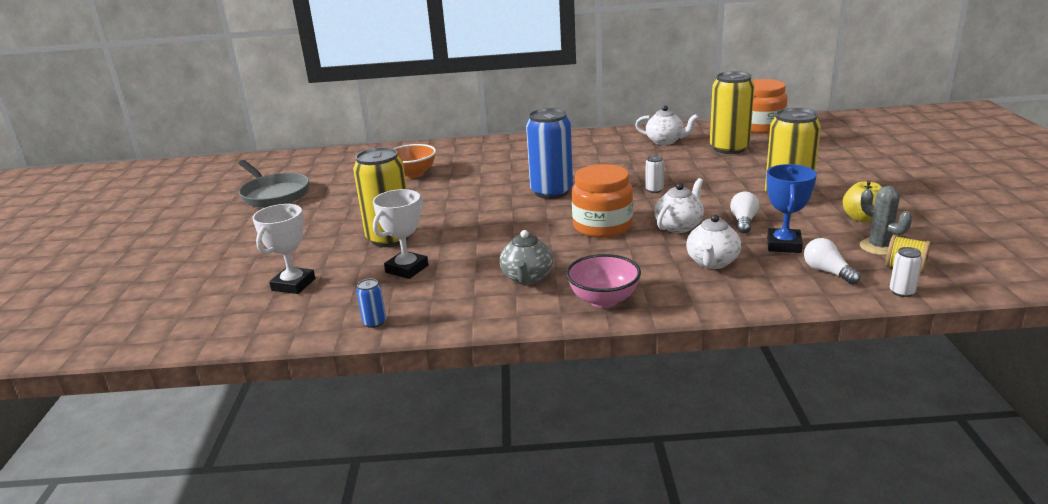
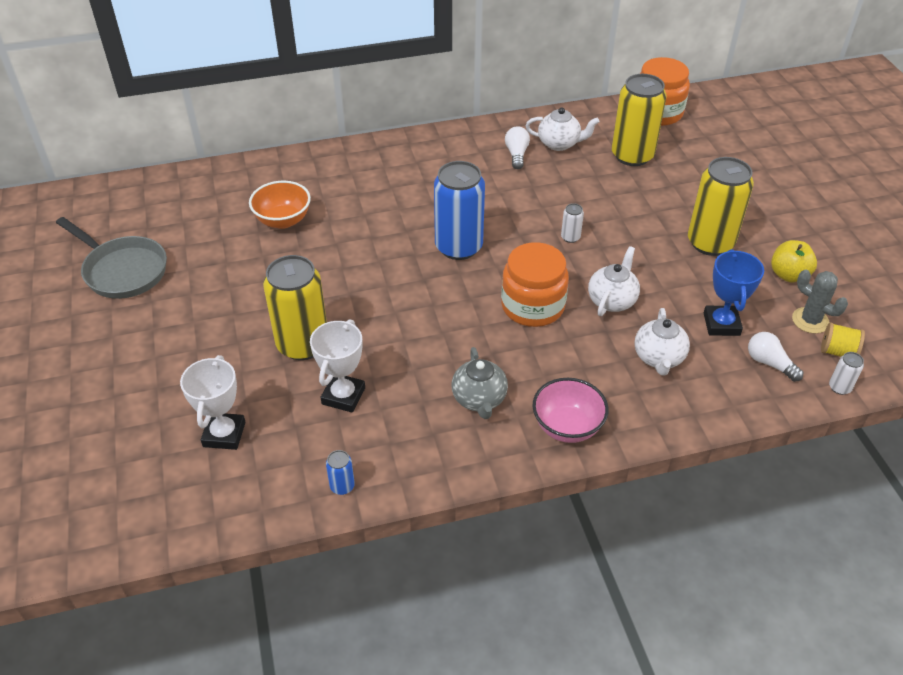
camera: 15 degrees left, 20 degrees up
white light bulb [730,191,759,233] -> white light bulb moved to [505,126,530,169]

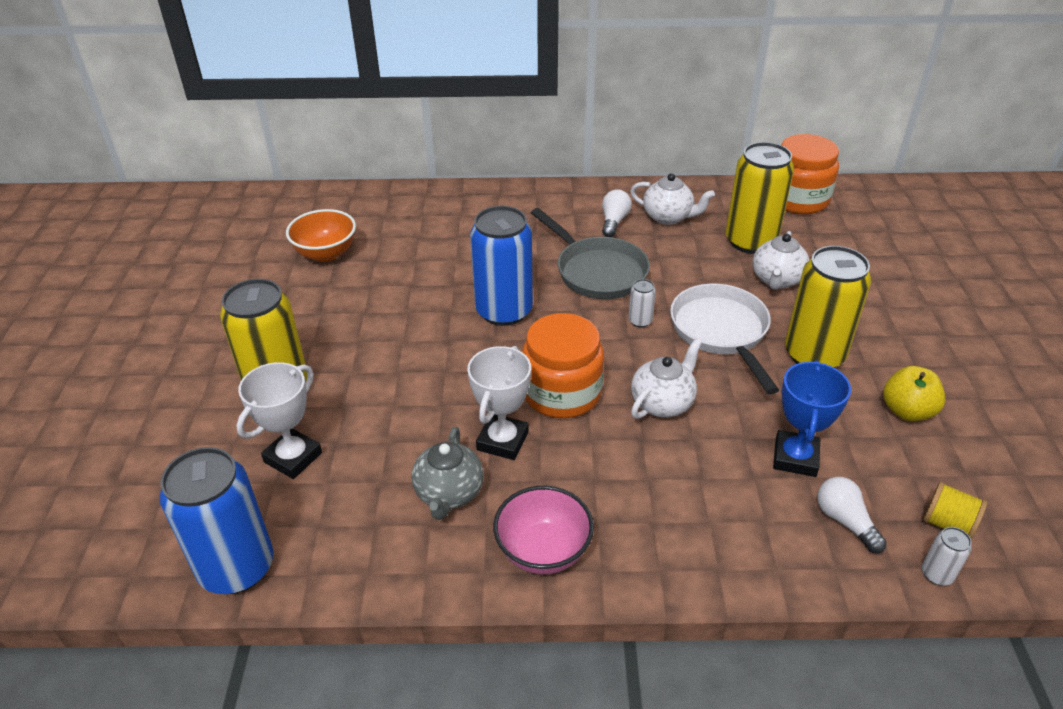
camera: 15 degrees right, 5 degrees down
grey pan [56,217,167,299] -> grey pan moved to [531,208,650,299]
white trophy [180,355,245,450] -> white trophy moved to [467,346,531,460]
blue can [326,450,355,495] -> blue can [159,447,273,594], size x2.42
white teapot [635,308,690,376] -> white teapot moved to [752,231,810,290]
grey cactus [792,270,848,334] -> none
none -> white pan [670,284,779,394]

